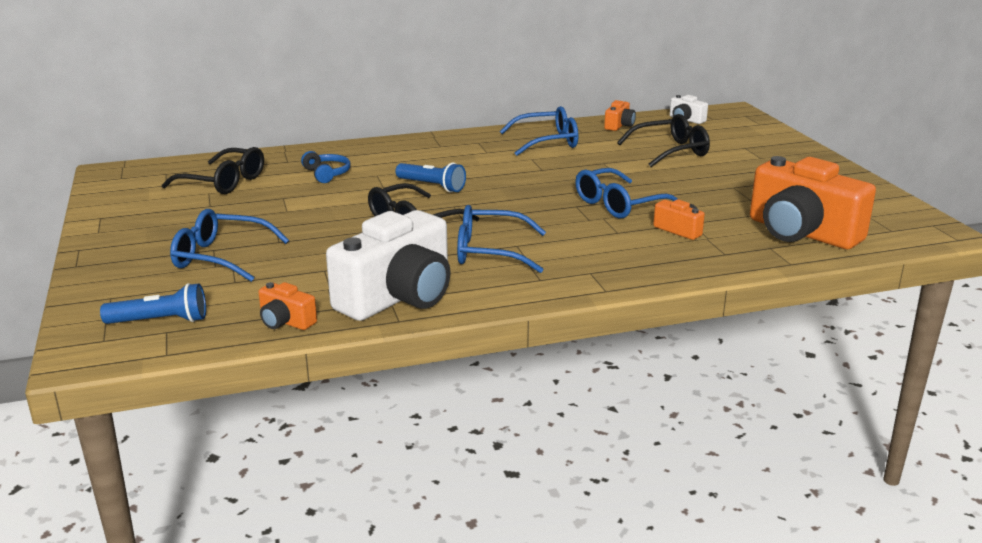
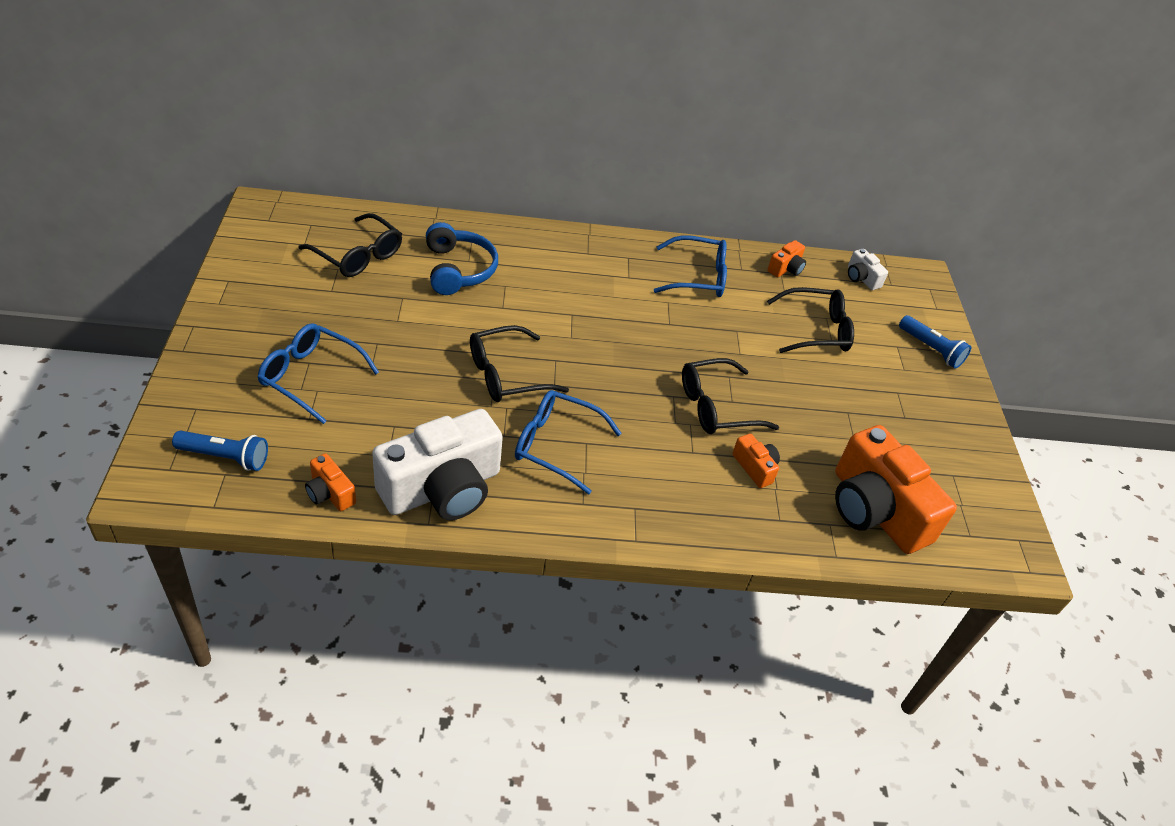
camera: 10 degrees right, 20 degrees up
blue headphones [301,151,351,183] -> blue headphones [426,222,498,295], size x1.61
blue flashlight [395,163,466,192] -> blue flashlight moved to [899,315,971,369]
blue glasses [575,168,677,219] -> black glasses [682,358,779,434]

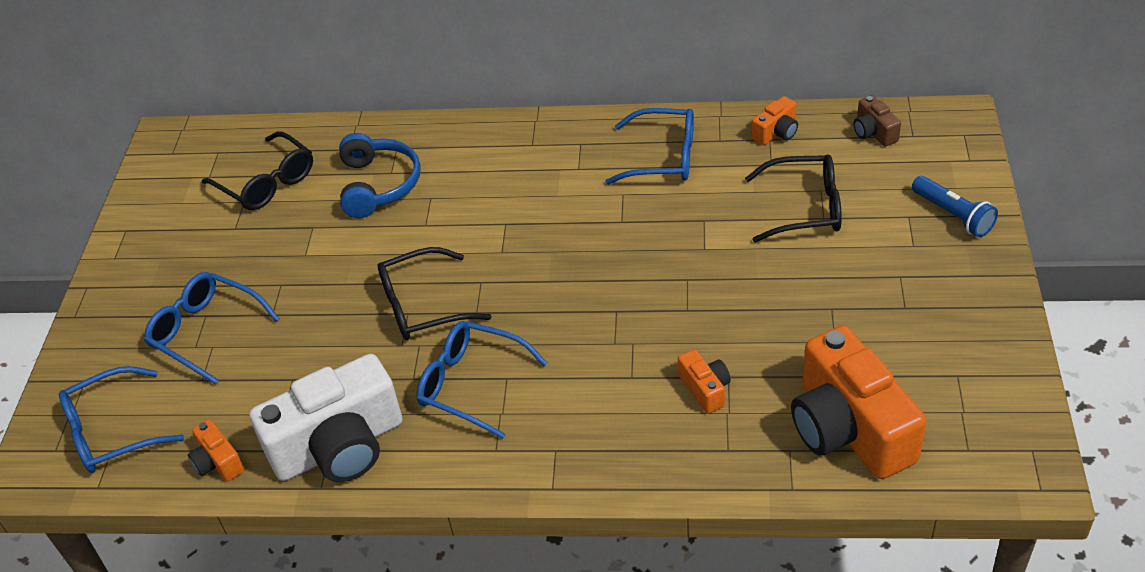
camera: 15 degrees right, 0 degrees up
blue flashlight [172,431,268,471] -> blue glasses [59,366,184,473]
black glasses [682,358,779,434] -> none
white camera [848,249,888,290] -> brown camera [854,95,901,146]

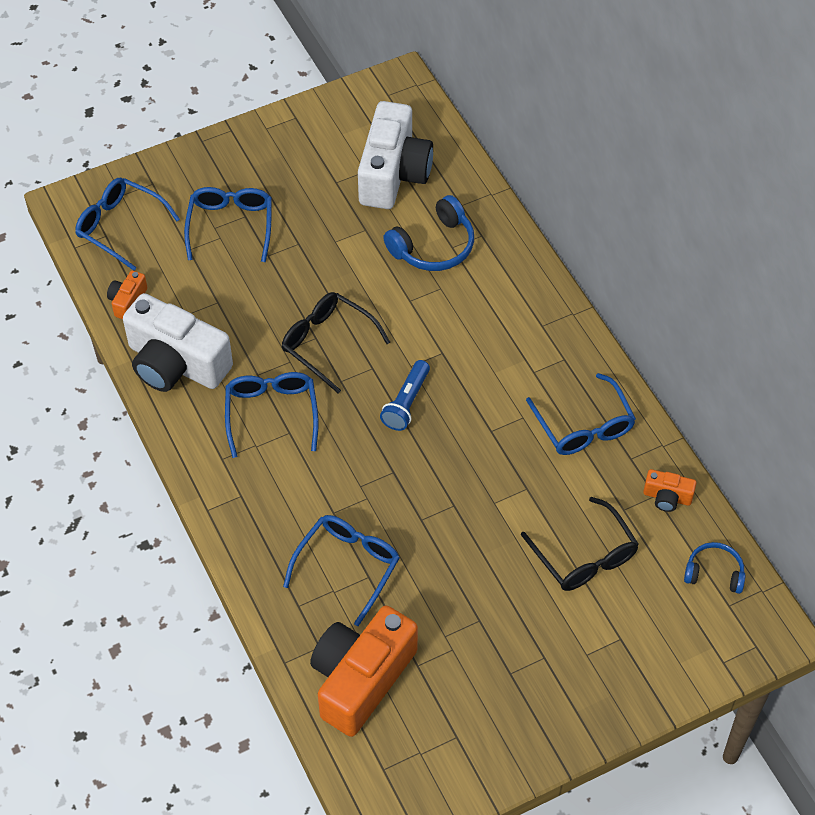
camera: 55 degrees right, 10 degrees up
black glasses [202,131,313,210] -> white camera [358,101,433,209]
orange camera [678,349,731,414] -> blue glasses [283,515,400,626]
brown camera [854,95,901,146] -> blue headphones [684,542,745,594]
blue flashlight [912,176,998,237] -> blue flashlight moved to [380,360,430,431]

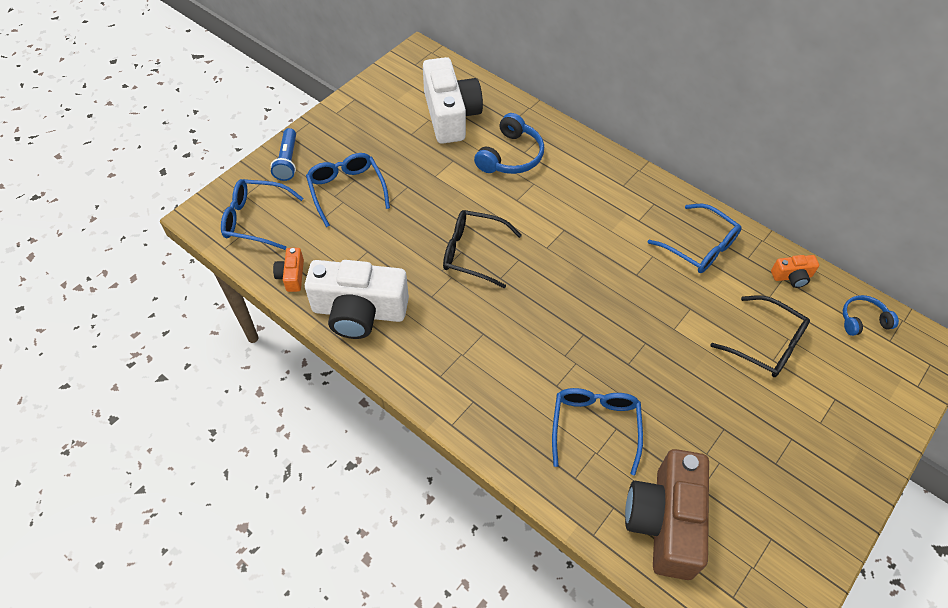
camera: 25 degrees left, 0 degrees up
blue glasses [225,372,318,458] -> none
orange camera [310,606,418,737] -> brown camera [625,449,709,580]
blue flashlight [380,360,430,431] -> blue flashlight moved to [271,128,296,181]

